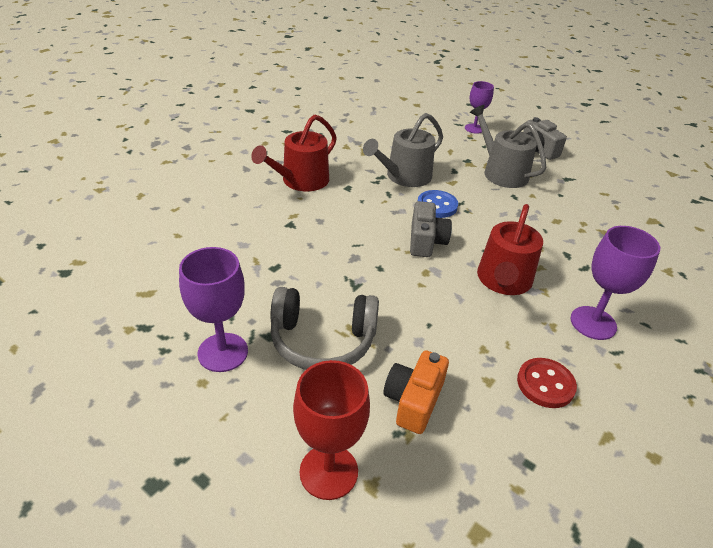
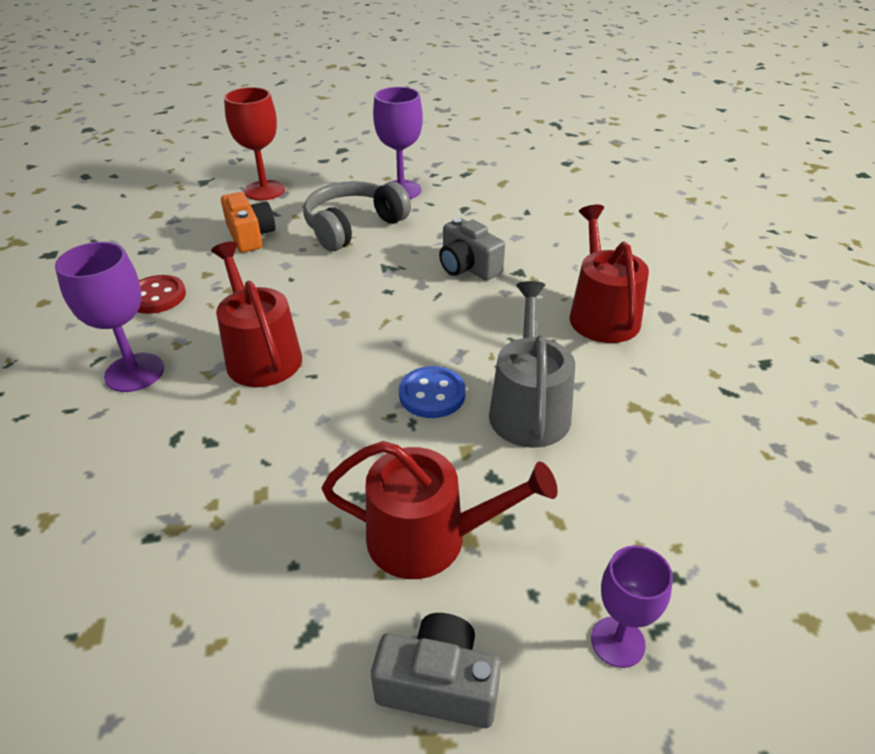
camera: 135 degrees right, 0 degrees up
grey camera [410,201,452,257] -> grey camera moved to [439,218,505,281]
grey watering can [470,105,546,188] -> red watering can [321,441,558,579]

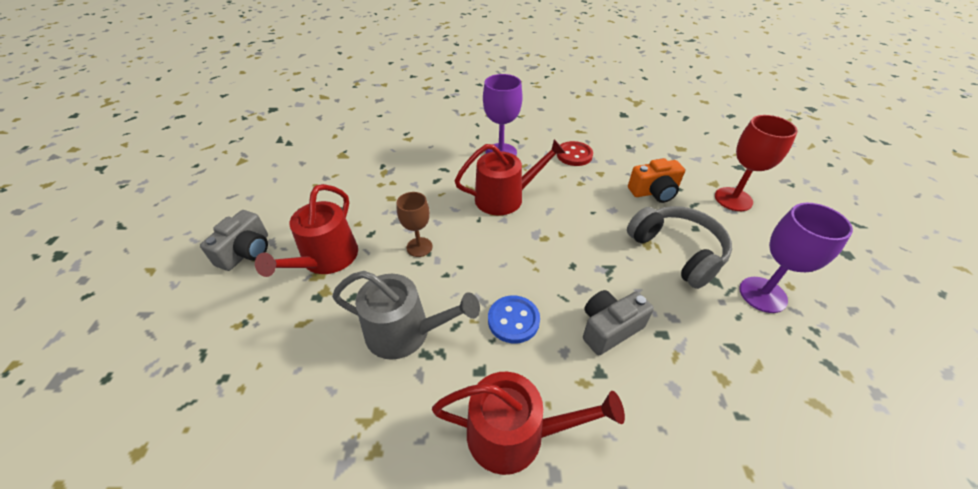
camera: 100 degrees right, 5 degrees up
blue button [399,366,466,418] -> blue button moved to [488,296,540,343]
purple goblet [591,545,673,668] -> none
none -> brown goblet [397,192,433,257]

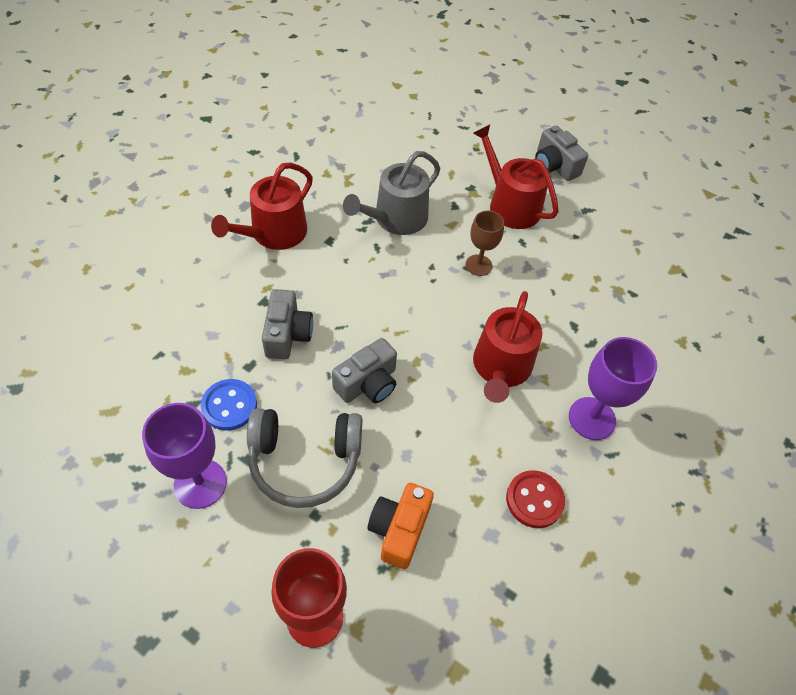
camera: 120 degrees right, 10 degrees up
blue button [488,296,540,343] -> blue button moved to [201,379,257,431]
none -> grey camera [332,338,397,403]

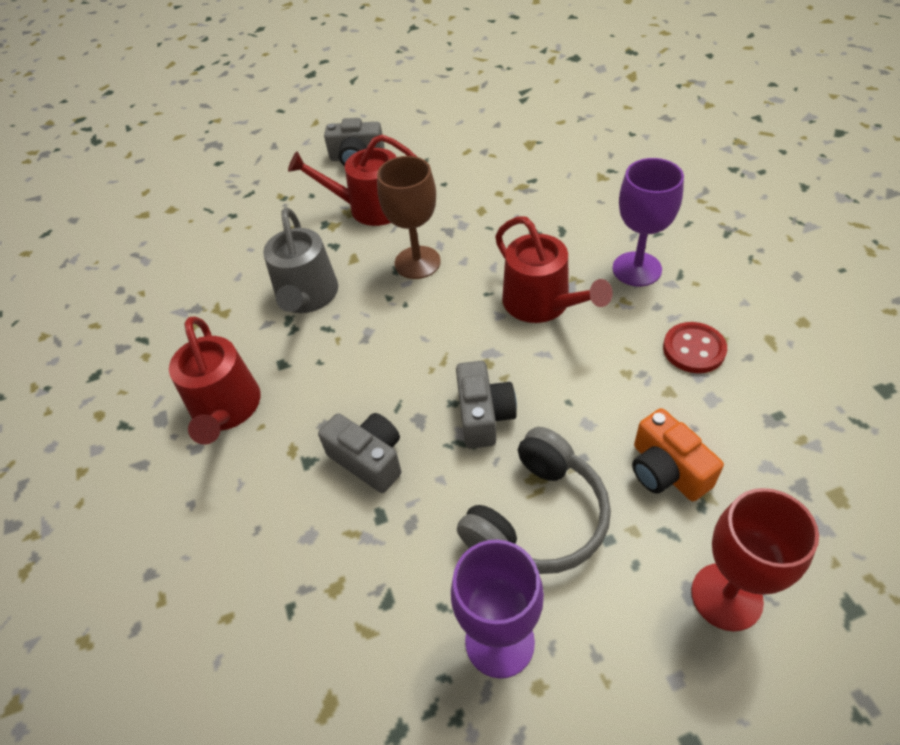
camera: 45 degrees left, 5 degrees down
blue button [201,379,257,431] -> none
brown goblet [466,211,504,276] -> brown goblet [377,156,441,279], size x1.53

